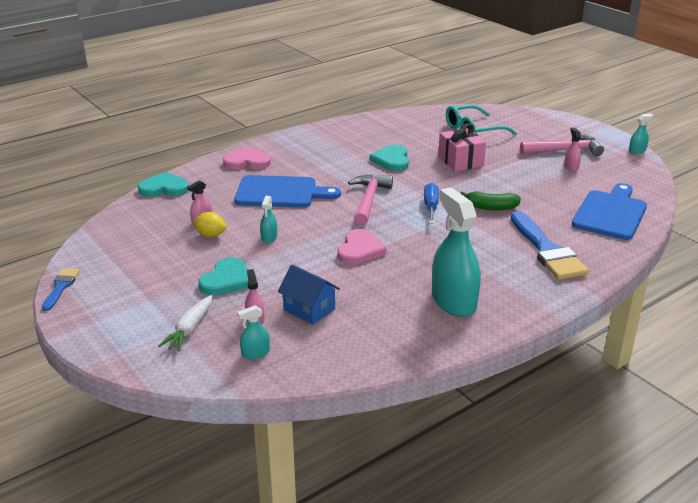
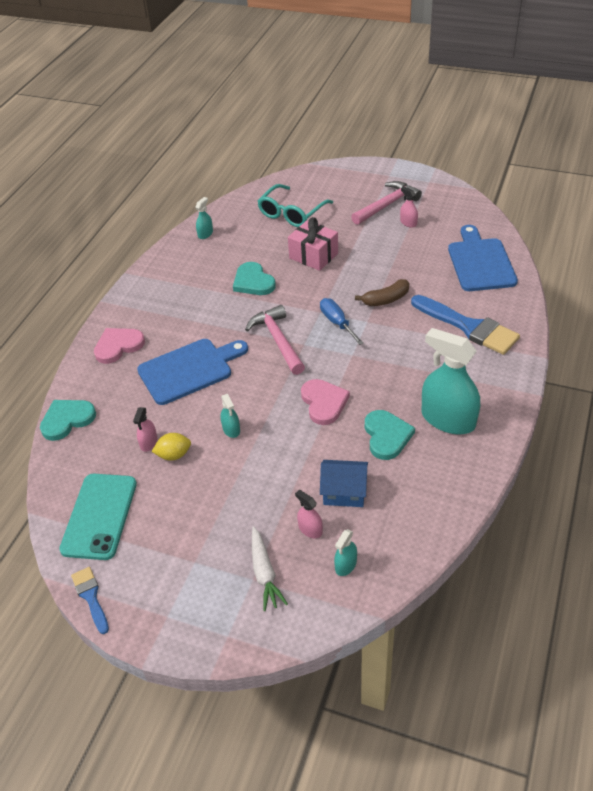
camera: 30 degrees left, 15 degrees up
turquoise heart [199,257,249,296] -> turquoise heart moved to [365,410,415,460]
green banana [460,191,521,210] -> brown banana [355,279,409,306]
turquoise spray bottle [629,114,653,154] -> turquoise spray bottle moved to [195,197,213,239]
none -> turquoise phone [59,474,137,560]

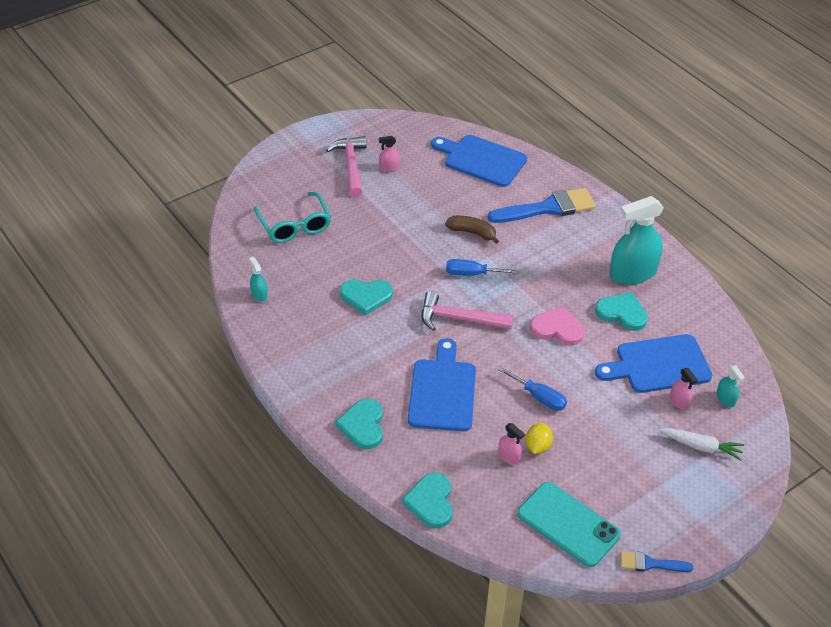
camera: 60 degrees left, 0 degrees up
pink heart [94,328,145,364] -> turquoise heart [335,399,383,449]
turquoise spray bottle [220,394,240,438] -> blue screwdriver [498,366,567,411]
pink gift [288,217,338,271] -> none
pink spray bottle [295,490,323,538] -> pink spray bottle turned 105 degrees counterclockwise [670,368,698,410]
blue house [320,460,368,507] -> blue cutting board [595,334,712,393]
brown banana [355,279,409,306] -> brown banana turned 75 degrees counterclockwise [445,216,499,244]

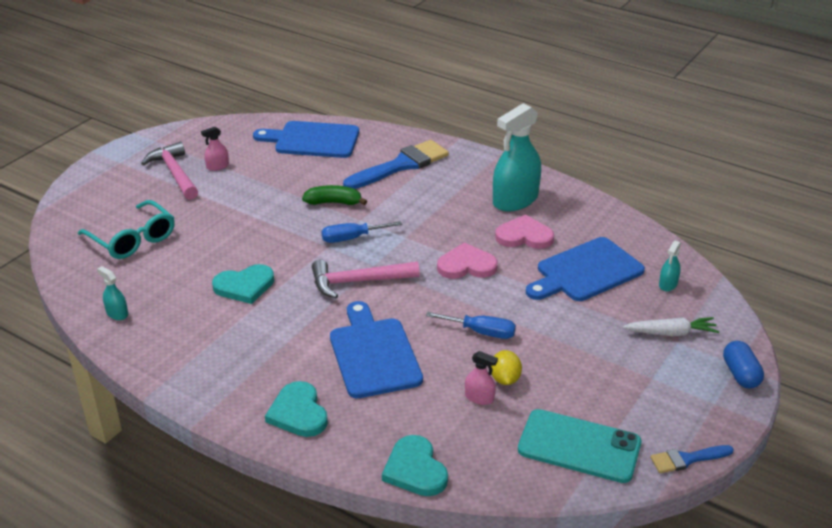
camera: 20 degrees left, 10 degrees down
brown banana [445,216,499,244] -> green banana [302,185,367,205]
turquoise heart [595,293,648,331] -> pink heart [495,215,554,249]
pink spray bottle [670,368,698,410] -> none
turquoise spray bottle [716,365,745,407] -> turquoise spray bottle turned 75 degrees clockwise [659,241,681,291]
none -> blue capsule [723,341,764,388]

